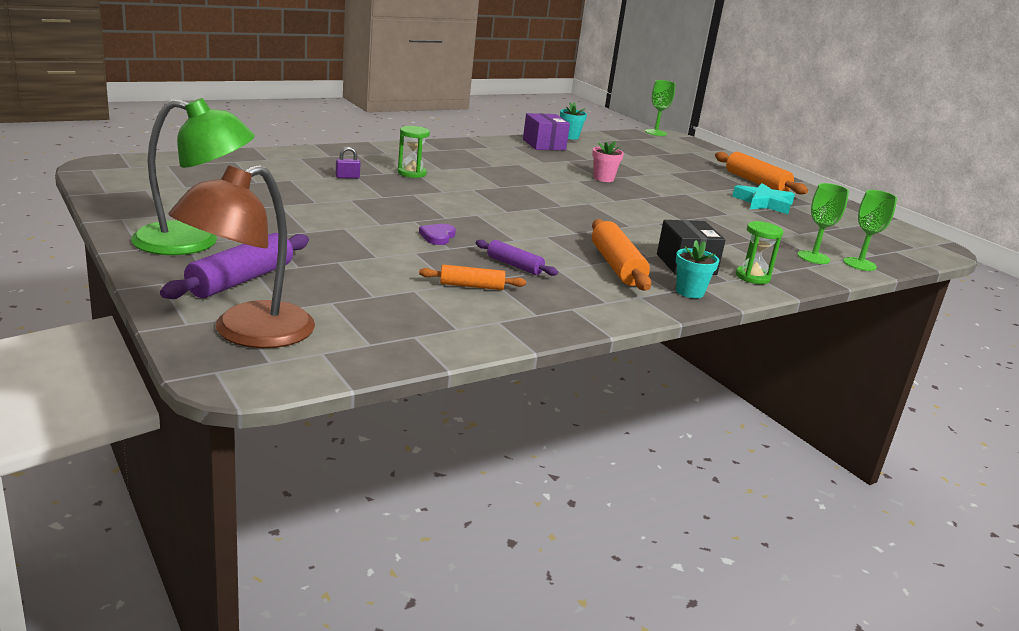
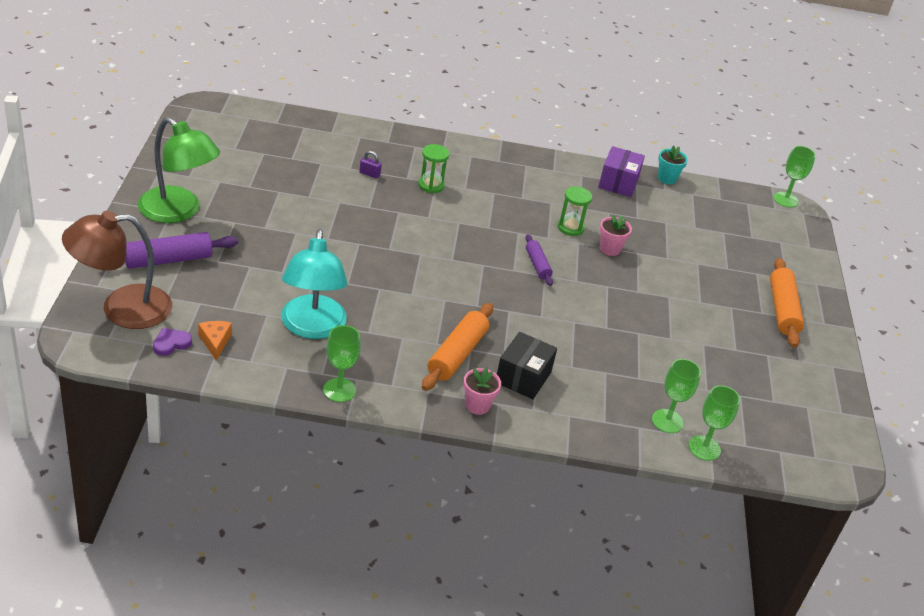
camera: 35 degrees right, 15 degrees up
purple heart [419,224,456,245] -> purple heart moved to [153,328,192,356]
orange rolling pin [419,265,526,290] -> turquoise lamp [281,229,348,339]
purple rolling pin [476,240,558,276] -> purple rolling pin moved to [525,234,553,286]
turquoise flower pot [676,240,719,298] -> pink flower pot [463,367,501,415]
turquoise star [732,183,795,214] -> none
green hourglass [736,221,783,284] -> green hourglass moved to [558,187,592,236]
none -> orange cheese [198,321,232,361]
none -> green goblet [323,325,361,402]

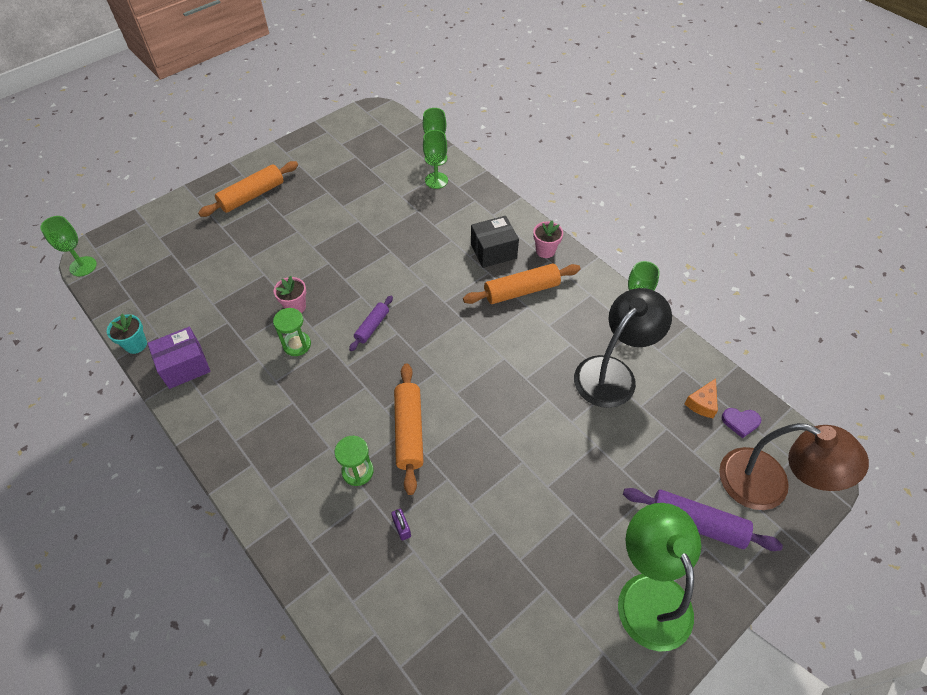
camera: 130 degrees left, 15 degrees up
turquoise lamp [281,229,348,339] -> black lamp [574,288,672,408]
none -> orange rolling pin [394,363,423,495]

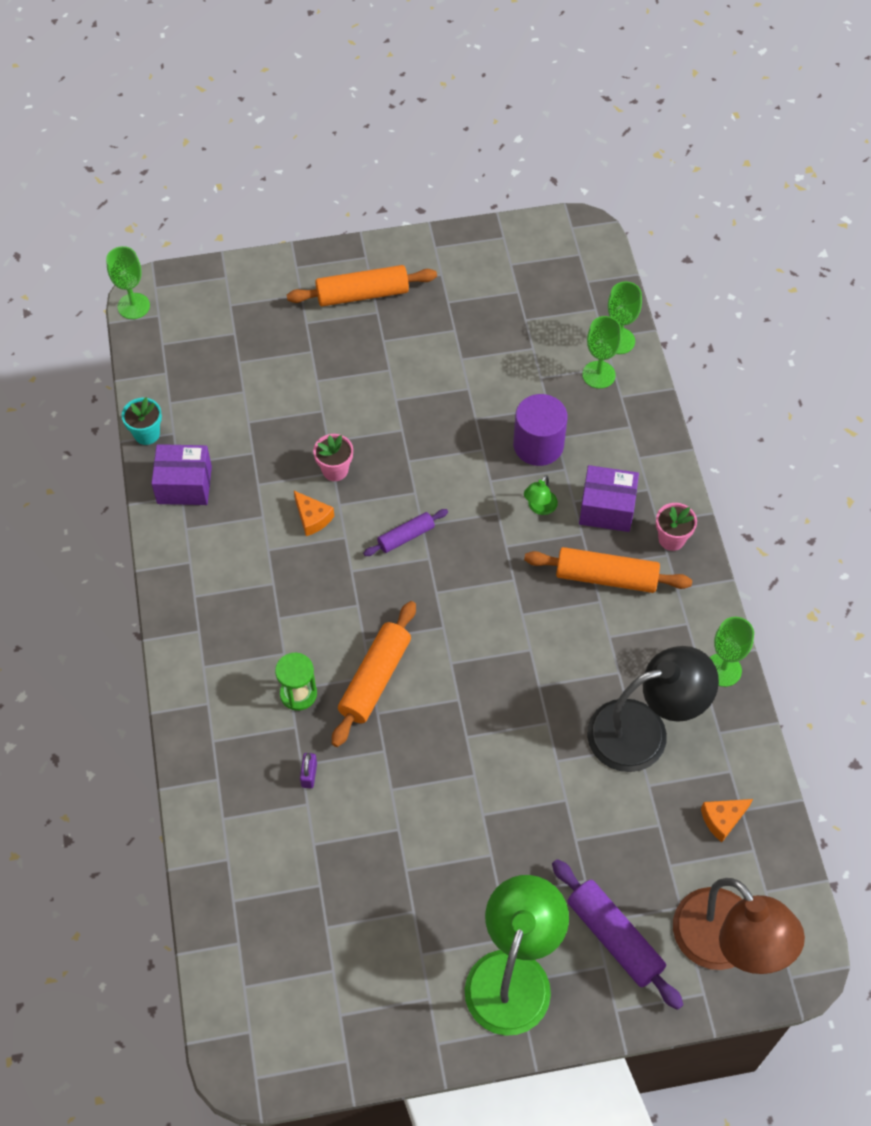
camera: 30 degrees right, 5 degrees up
green hourglass [273,308,311,356] -> orange cheese [294,491,334,536]
black box [471,216,519,268] -> purple box [579,465,639,532]
purple heart [722,408,761,438] -> none
none -> purple cylinder [513,394,567,466]
none -> green lamp [524,475,558,515]

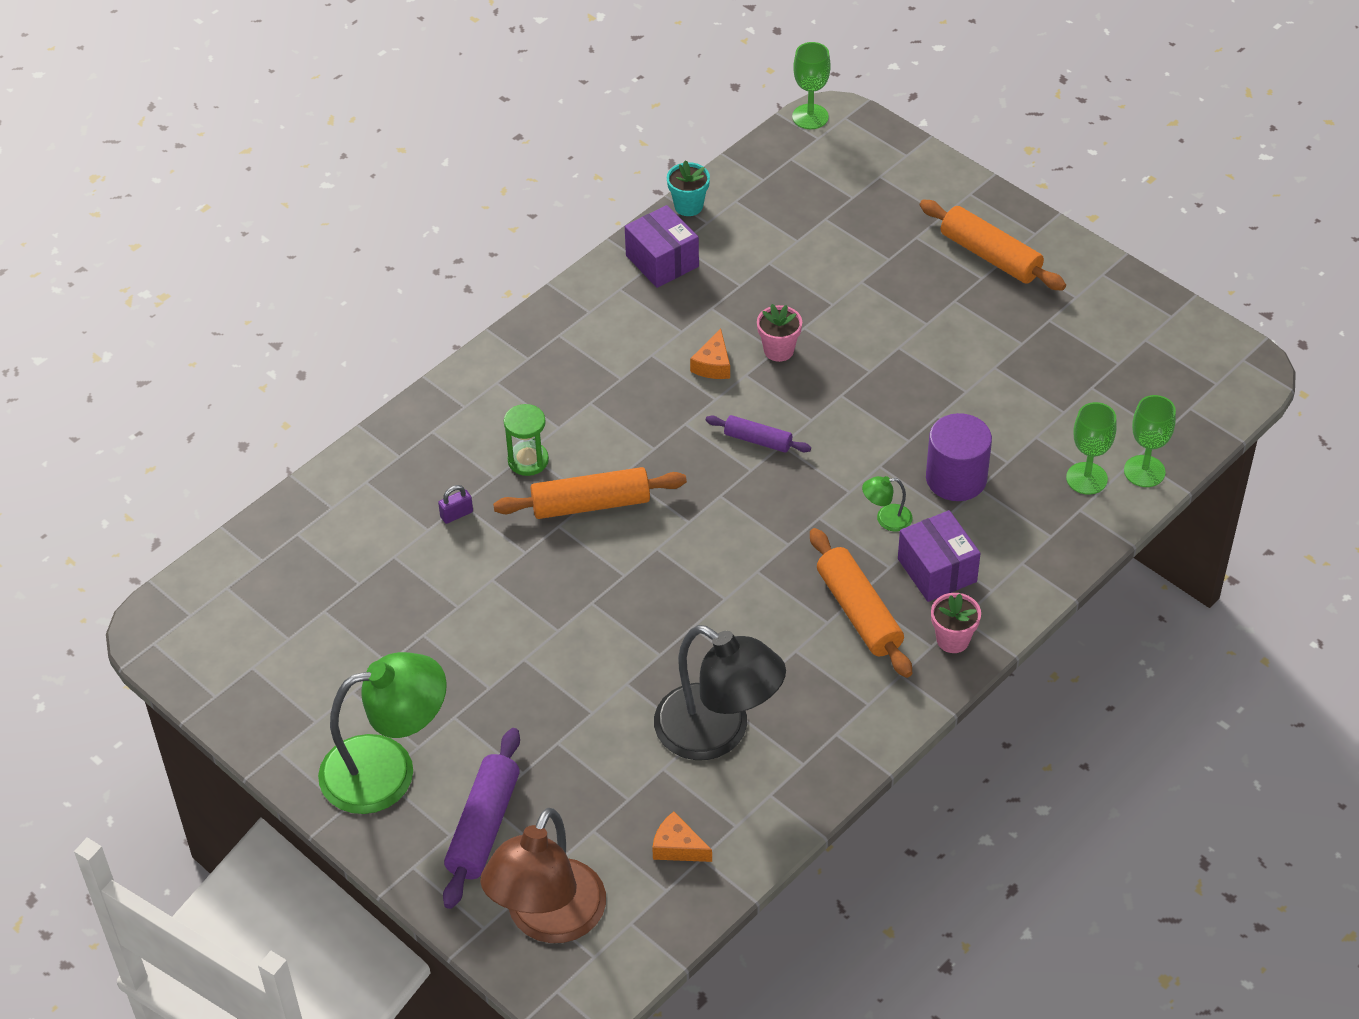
camera: 55 degrees right, 10 degrees down
green goblet [710,617,754,687] -> none

